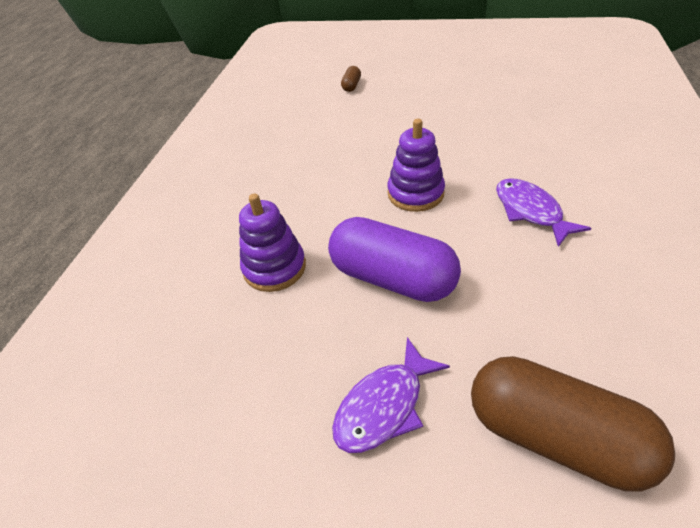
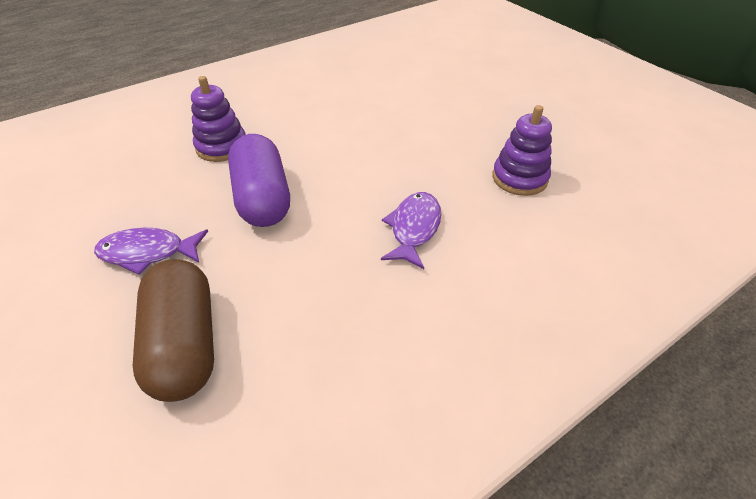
camera: 40 degrees right, 0 degrees up
brown capsule [341,66,361,92] -> none
purple stacking toy [387,119,445,212] -> purple stacking toy moved to [492,105,552,196]

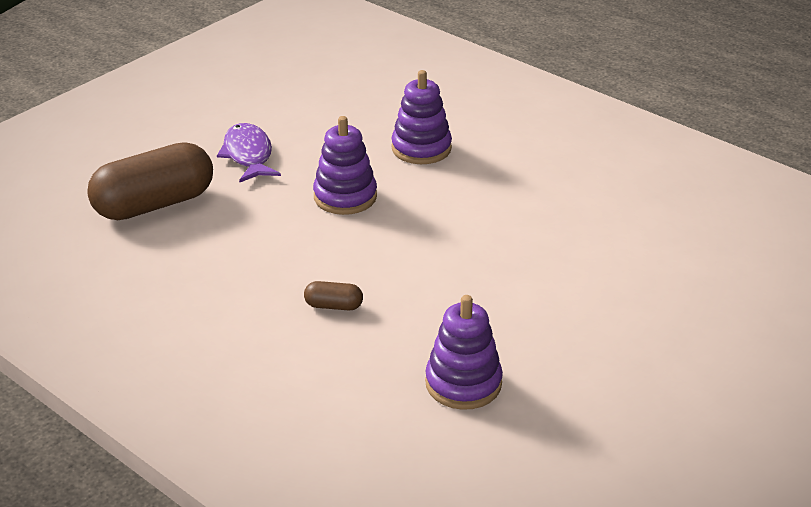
camera: 75 degrees right, 10 degrees down
purple capsule [228,134,290,227] -> purple stacking toy [313,116,377,215]
purple fish [381,192,441,269] -> brown capsule [304,281,363,310]

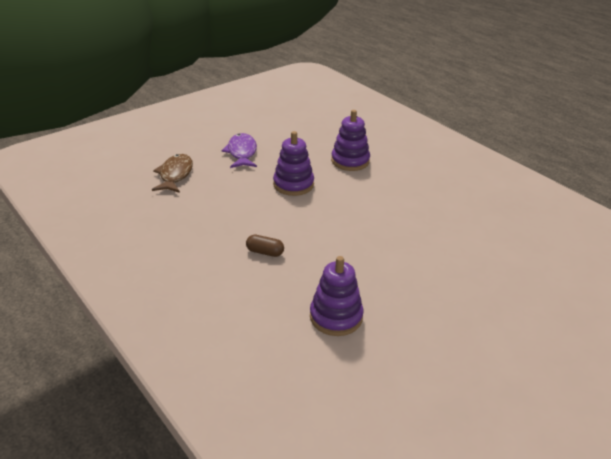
camera: 10 degrees right, 0 degrees up
brown capsule [87,142,213,220] -> brown fish [152,154,193,193]

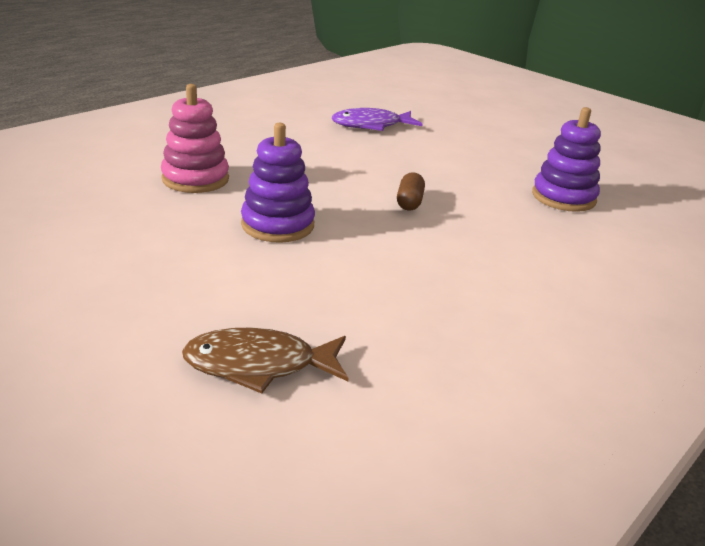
camera: 100 degrees left, 5 degrees down
purple fish [221,133,257,168] -> purple fish moved to [332,108,422,131]
brown capsule [246,235,284,257] -> brown capsule moved to [397,172,425,210]
purple stacking toy [331,110,370,171] -> pink stacking toy [161,84,229,193]

